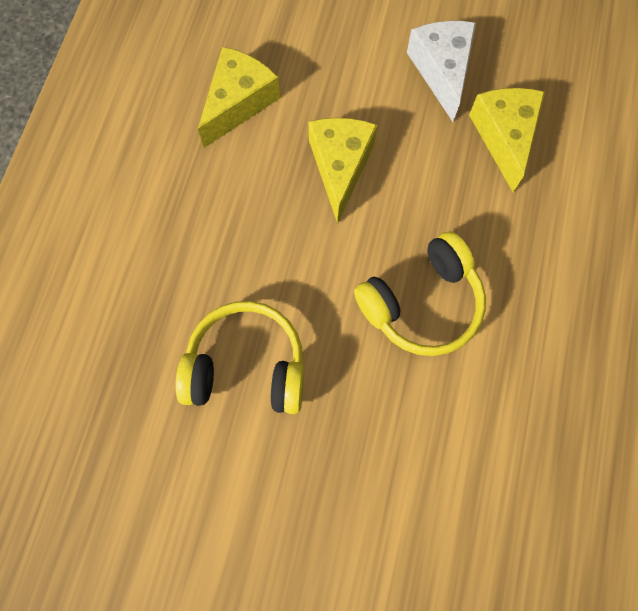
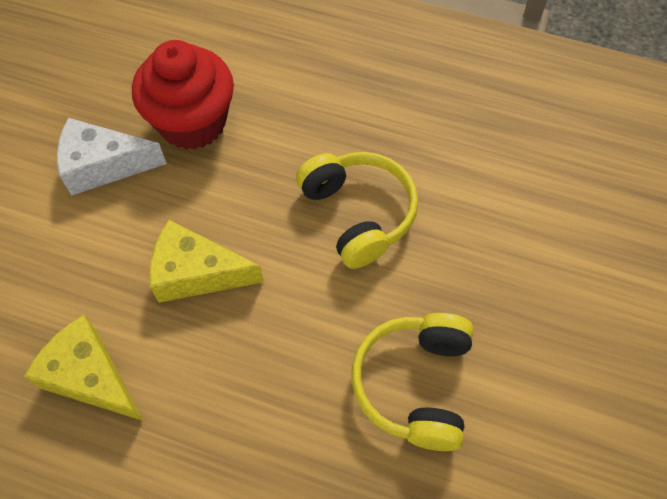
camera: 85 degrees left, 10 degrees down
yellow cheese [469,88,545,192] -> red cupcake [132,40,234,150]

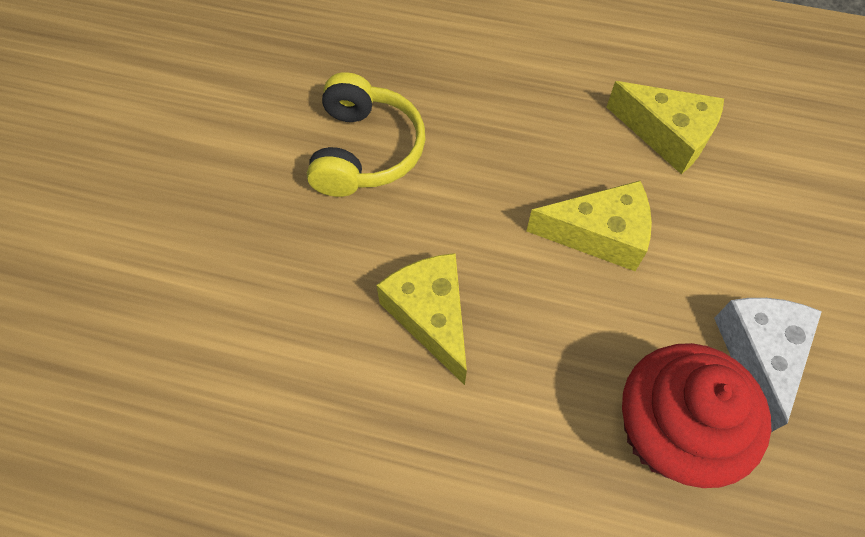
camera: 175 degrees right, 0 degrees up
white cheese [57,118,167,195] -> white cheese turned 75 degrees counterclockwise [714,298,822,432]
yellow headphones [296,152,418,269] -> yellow cheese [377,253,467,385]

